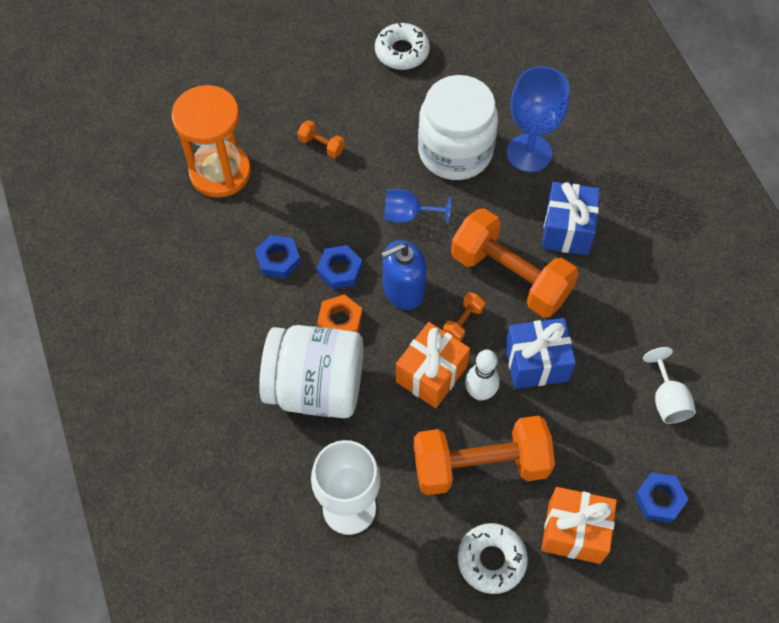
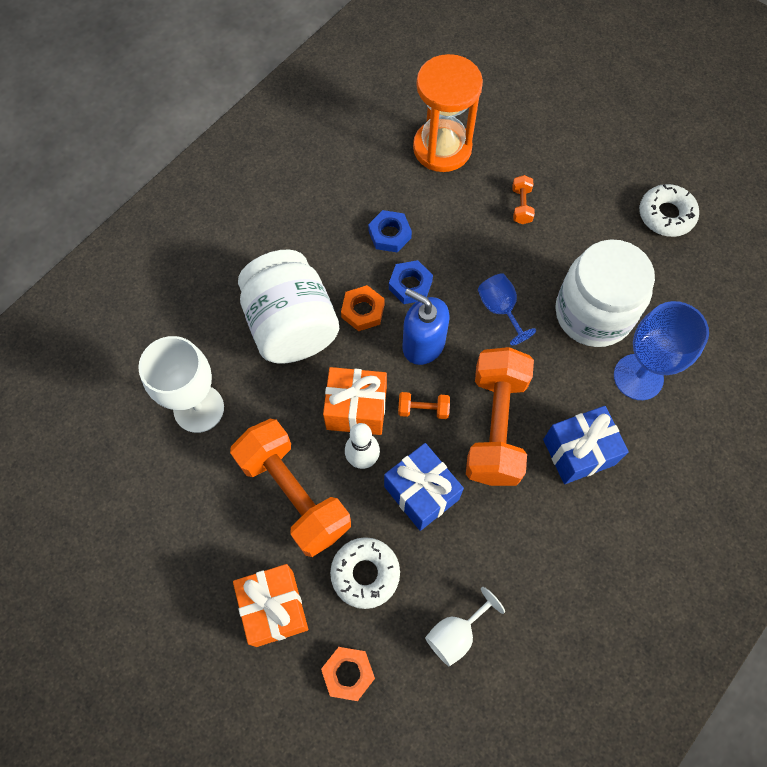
camera: 60 degrees right, 5 degrees up
white donut [457,523,528,594] -> white donut moved to [330,537,400,609]
blue nut [634,472,689,523] -> orange nut [321,647,375,701]

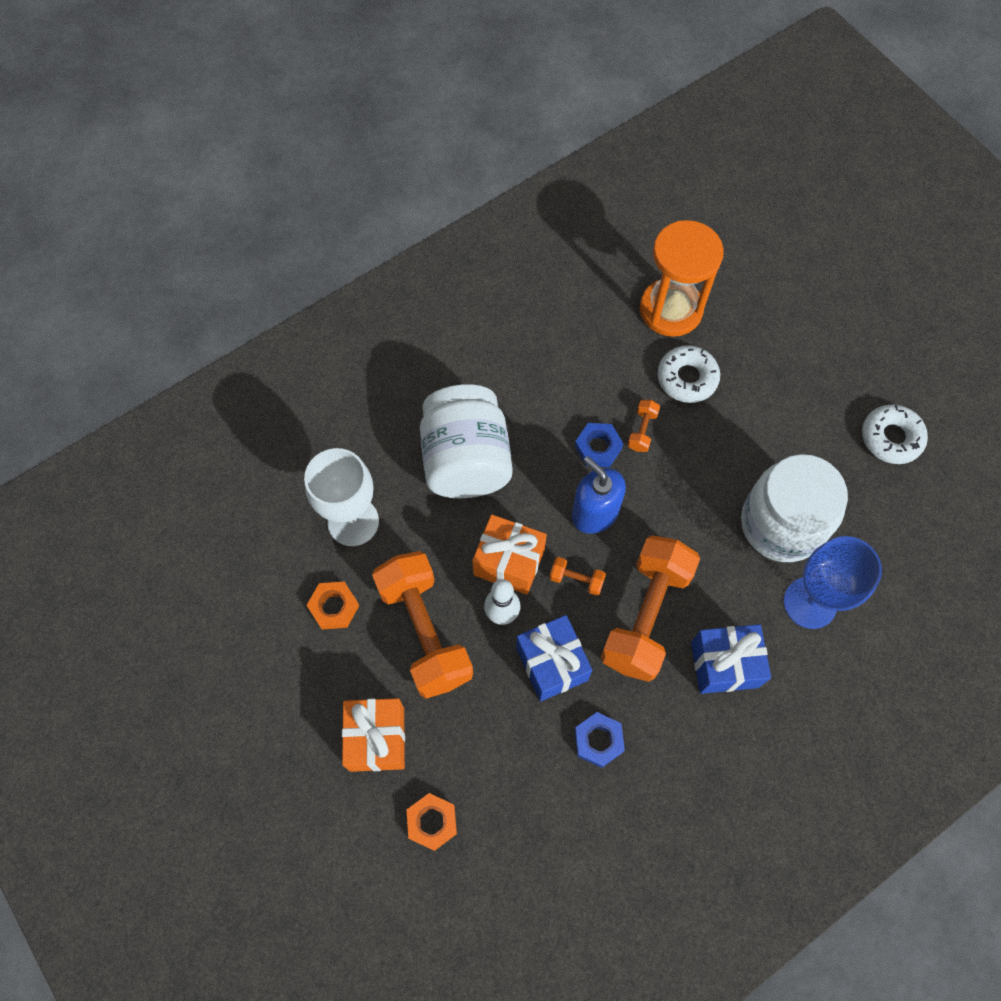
camera: 15 degrees right, 0 degrees up
white donut [330,537,400,609] -> white donut moved to [657,345,720,403]
orange nut [341,285,385,331] -> orange nut moved to [307,582,359,630]
blue nut [368,210,412,252] -> blue nut moved to [574,712,625,768]
white goblet [425,587,505,666] -> none
blue goblet [478,273,536,345] -> none
orange dumbbell [512,175,535,224] -> orange dumbbell moved to [628,400,660,452]

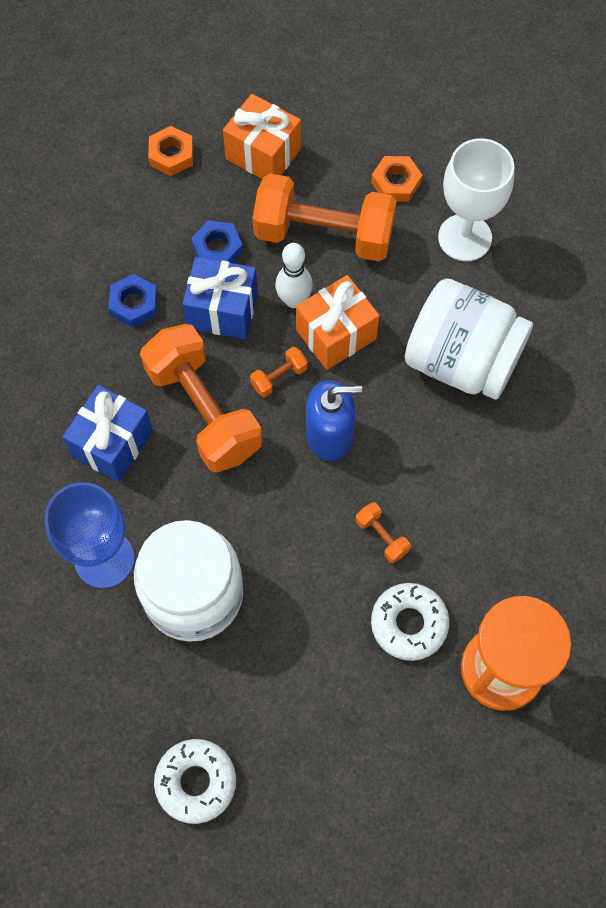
camera: 125 degrees right, 0 degrees up
blue nut [575,423,624,467] -> blue nut moved to [191,220,243,263]

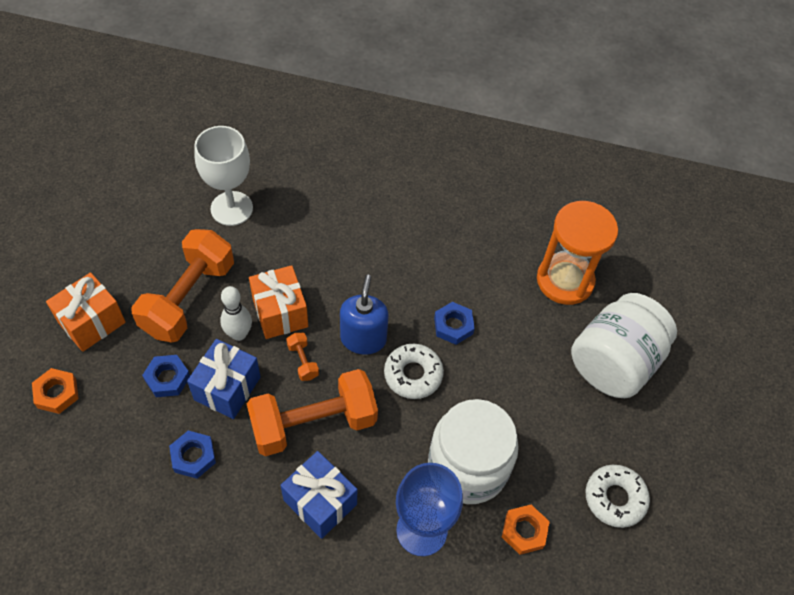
camera: 80 degrees left, 10 degrees down
orange dumbbell [356,502,411,563] -> blue nut [434,302,475,345]
orange nut [371,156,422,202] -> orange nut moved to [502,505,550,555]
white donut [371,583,449,661] -> white donut moved to [384,344,444,399]
white jar [405,278,533,400] -> white jar moved to [571,293,677,398]

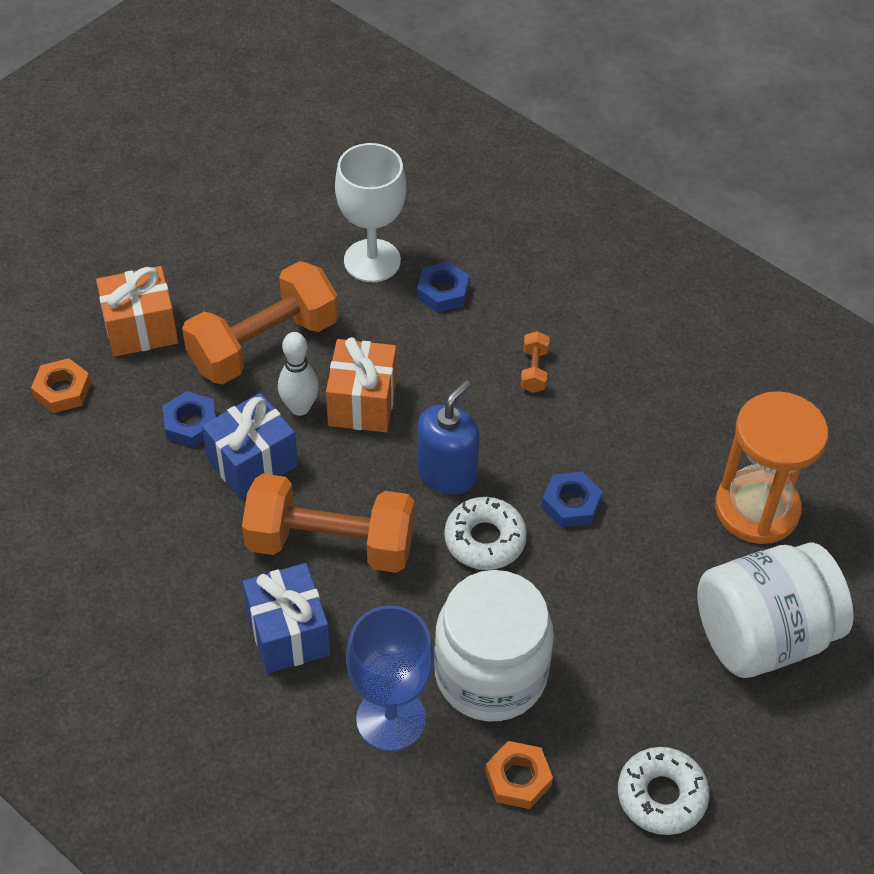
camera: 30 degrees right, 5 degrees down
blue nut [169,430,216,479] -> blue nut moved to [417,262,469,313]
orange dumbbell [286,333,319,381] -> orange dumbbell moved to [521,331,550,393]

